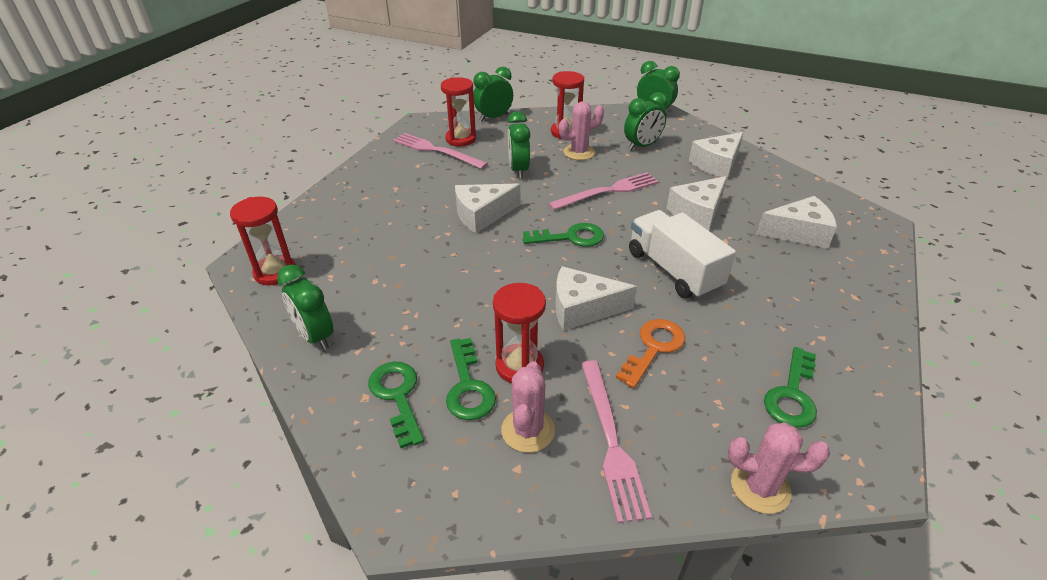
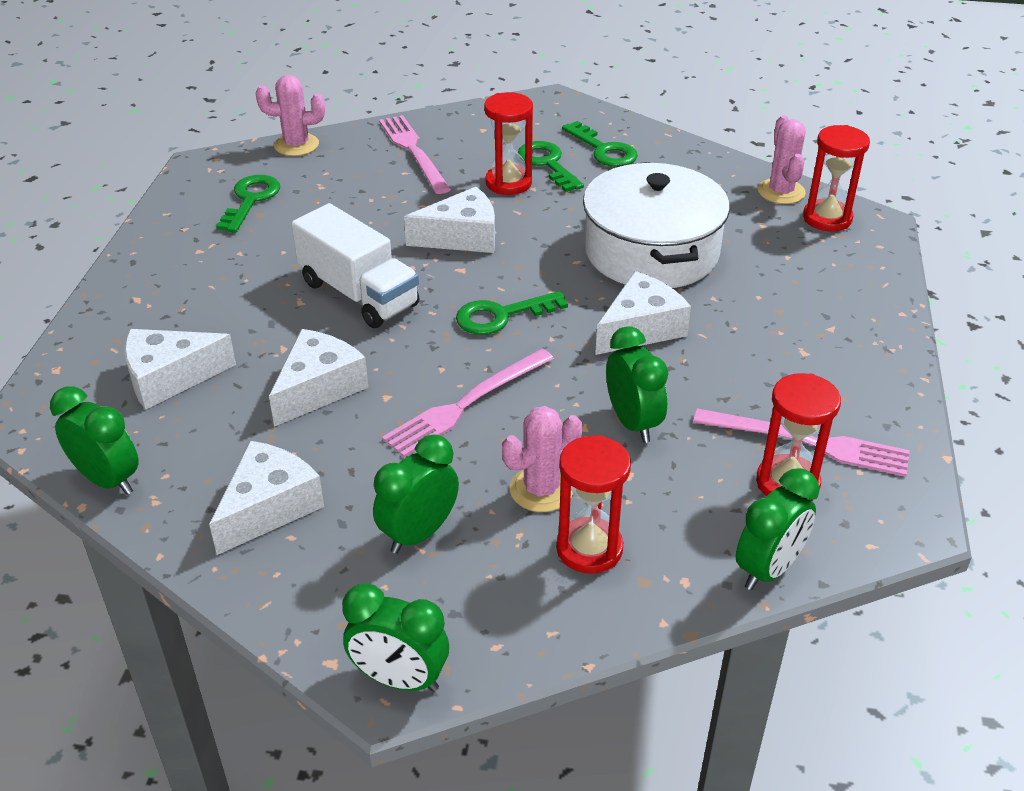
camera: 165 degrees right, 0 degrees up
green clock [277,264,334,350] -> green clock moved to [50,386,139,495]
pink cactus [501,361,555,453] -> pink cactus moved to [758,115,806,204]
orange key [616,319,685,388] -> none
none -> white pot [583,162,730,288]

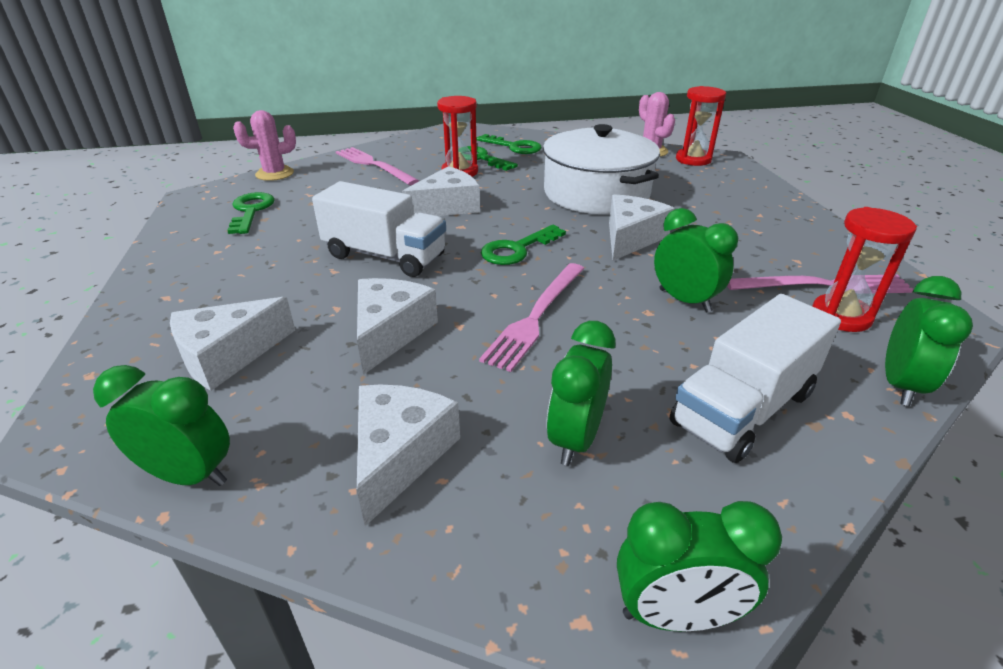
camera: 20 degrees left, 5 degrees down
pink cactus [502,406,582,512] -> none
red hourglass [556,435,631,574] -> white truck [669,294,841,463]

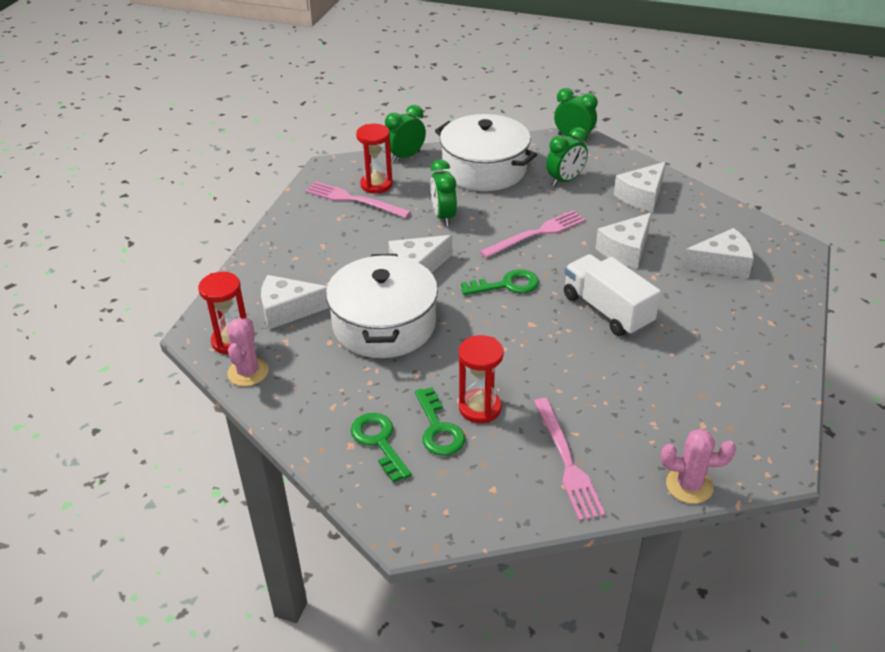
camera: 150 degrees left, 5 degrees up
green clock [93,365,230,486] -> none
green key [227,192,275,234] -> none
white cheese [402,166,480,216] -> white cheese moved to [261,275,329,329]
white truck [669,294,841,463] -> white pot [435,114,537,191]

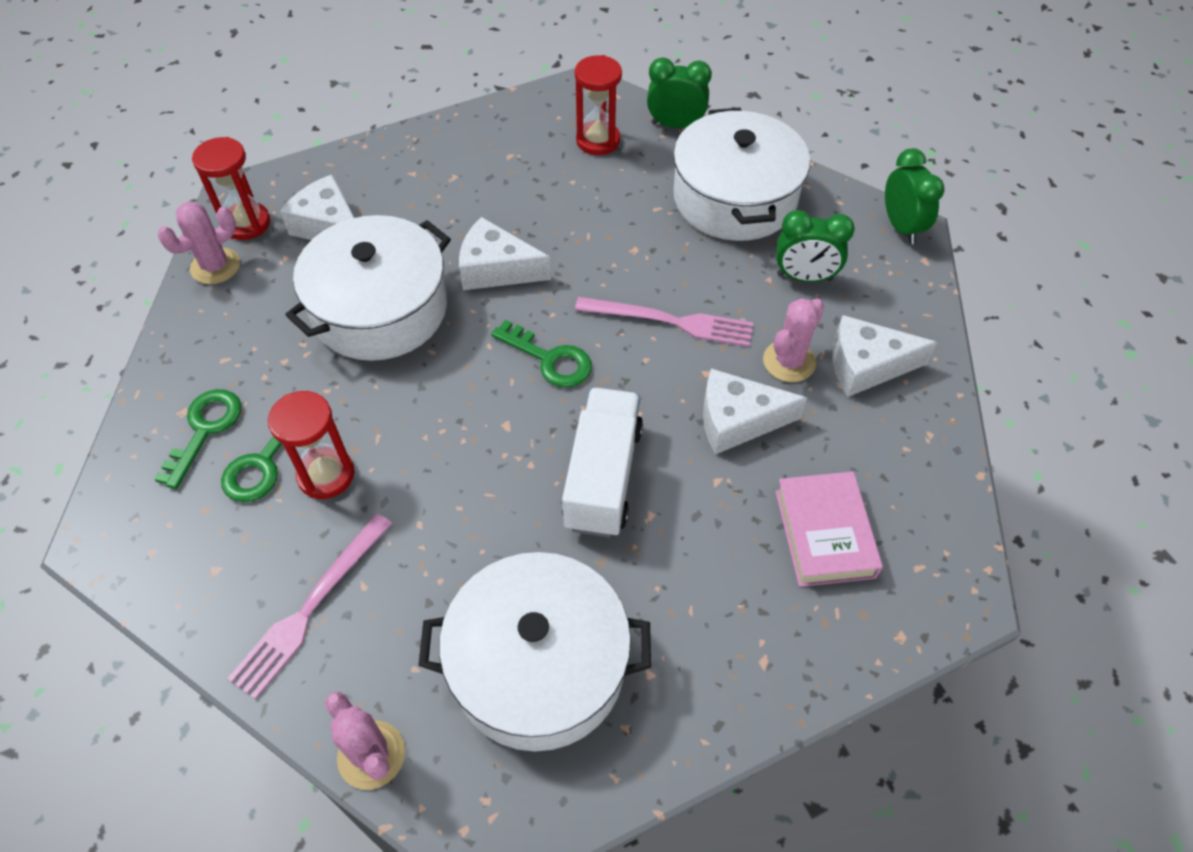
camera: 45 degrees right, 15 degrees up
pink fork [305,182,411,218] -> none
green clock [430,159,457,226] -> none
white cheese [682,228,754,278] -> pink book [775,471,883,587]
none -> white pot [418,552,651,751]
none -> pink cactus [763,298,824,382]

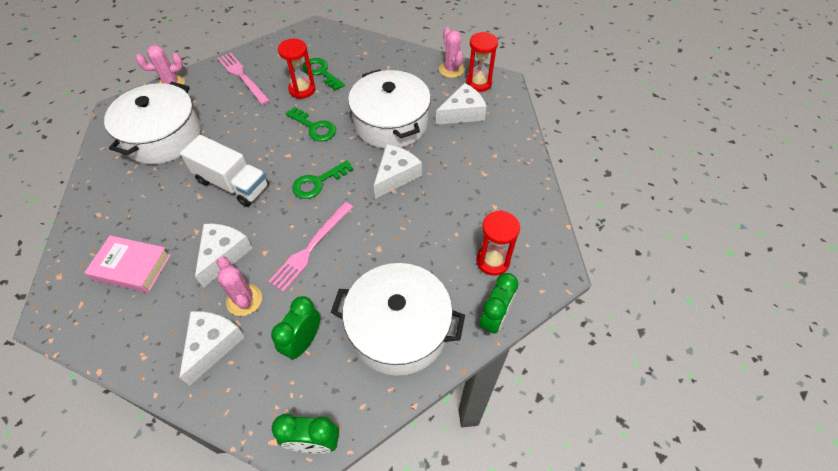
camera: 110 degrees right, 0 degrees up
green key [154,389,242,489] -> green key moved to [286,107,336,141]

